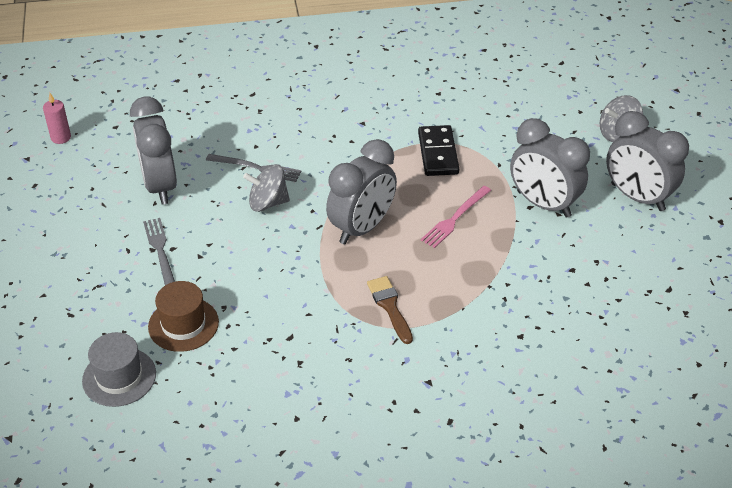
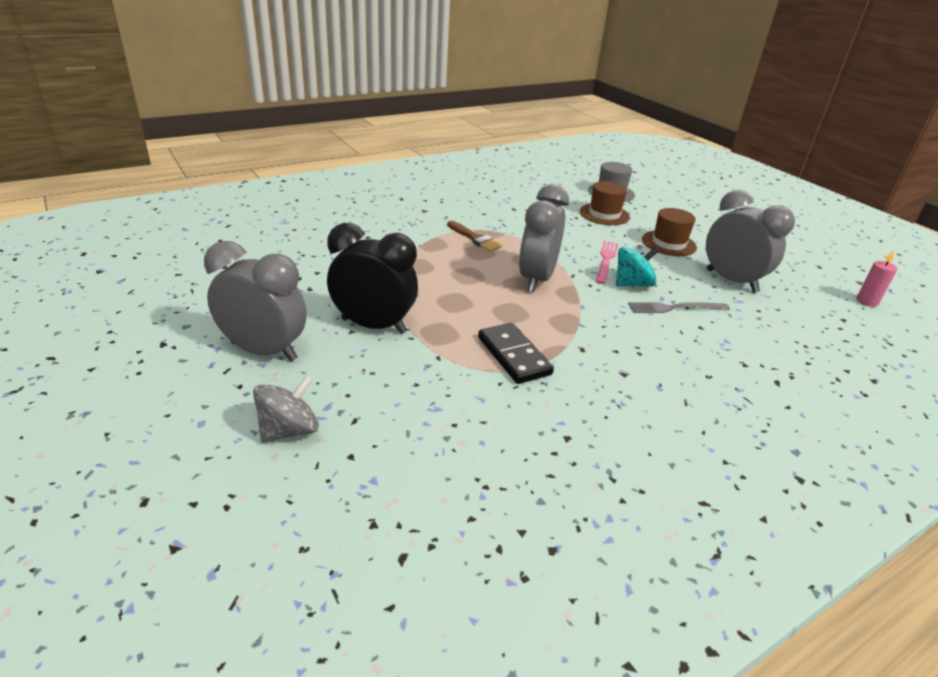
camera: 155 degrees right, 10 degrees down
grey fork [143,218,175,285] -> brown hat [642,208,697,256]
grey spinning top [243,164,290,212] -> turquoise spinning top [616,247,659,287]
pink fork [421,186,491,248] -> pink fork moved to [596,241,618,284]
grey clock [510,118,590,218] -> black clock [327,223,418,334]

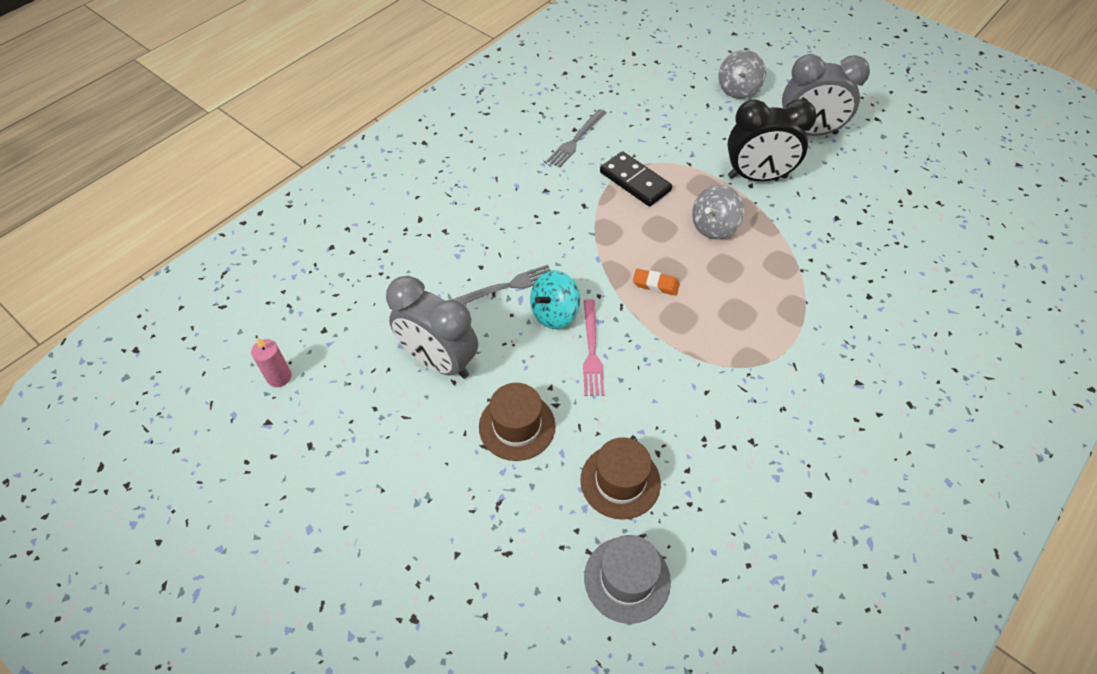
camera: 165 degrees right, 20 degrees up
brown brush [447,221,503,252] -> none
grey clock [519,184,569,292] -> orange eraser [633,269,680,296]
none -> grey fork [547,109,606,168]
none -> grey spinning top [692,185,744,239]

